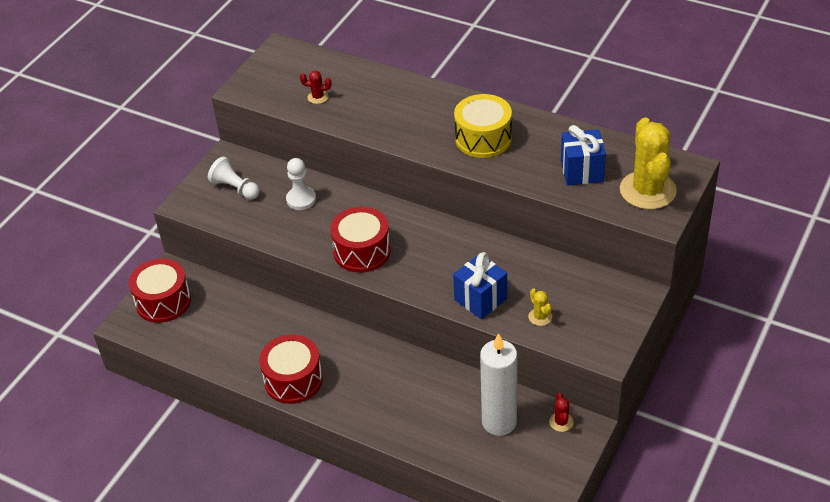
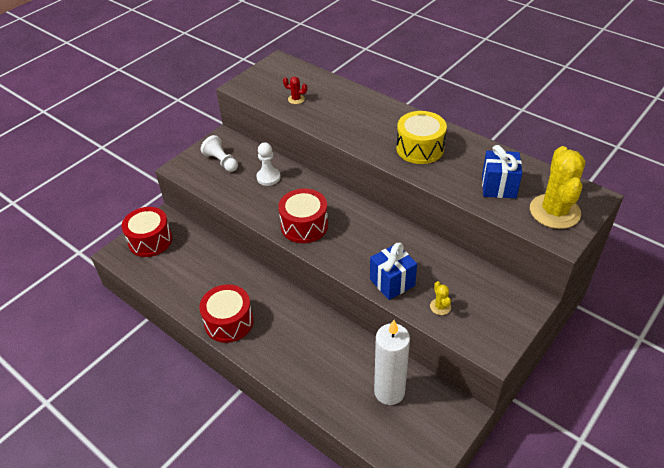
camera: 10 degrees right, 0 degrees up
red cactus [549,393,574,432] -> none

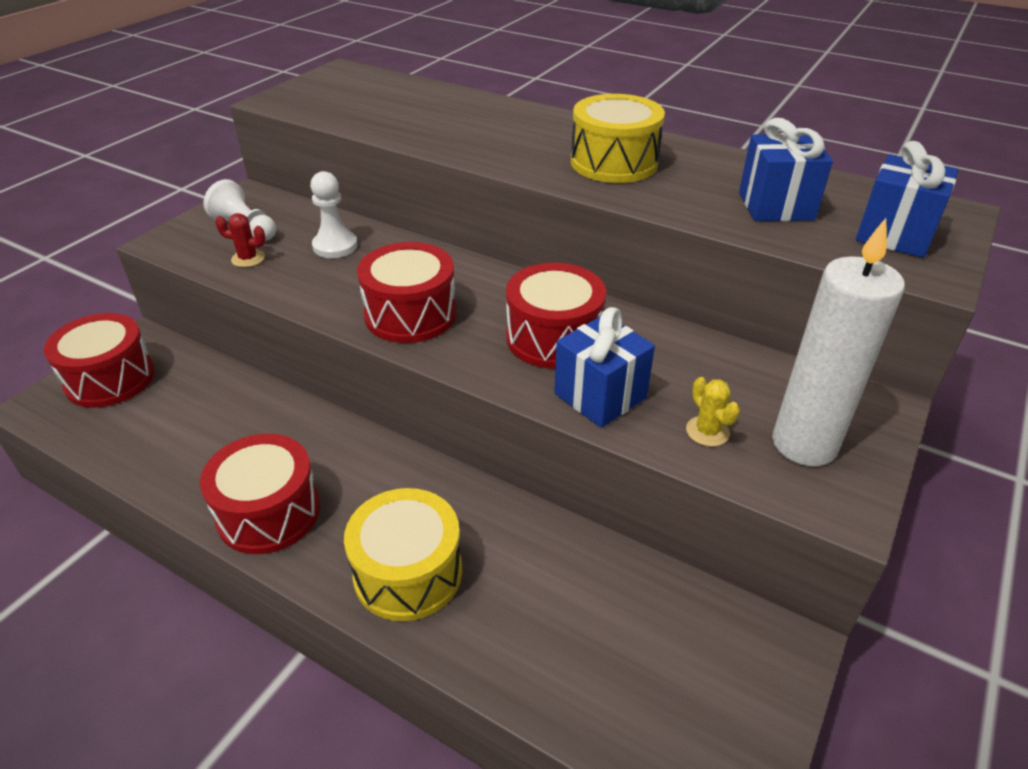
camera: 10 degrees left, 5 degrees down
red cactus [283,77,307,104] -> red cactus moved to [215,213,266,267]
white candle [374,320,410,405] -> white candle moved to [773,218,905,466]
yellow cactus [530,146,585,229] -> blue gift [856,141,958,258]
none -> yellow drum [344,488,462,621]
none -> red drum [506,263,606,369]

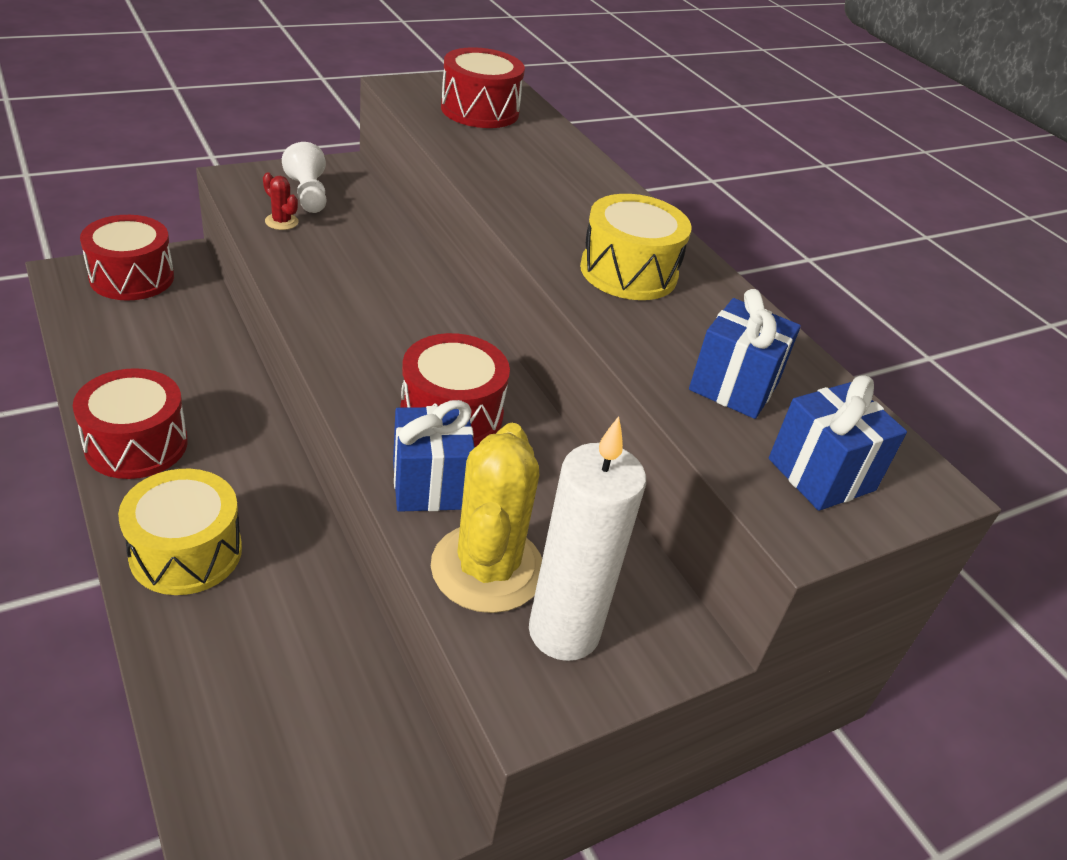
camera: 25 degrees right, 0 degrees up
white pawn [310,171,358,258] -> none
red drum [357,242,457,343] -> red drum moved to [441,47,525,128]
yellow cactus [686,377,740,447] -> yellow cactus [431,423,542,613], size x2.40

